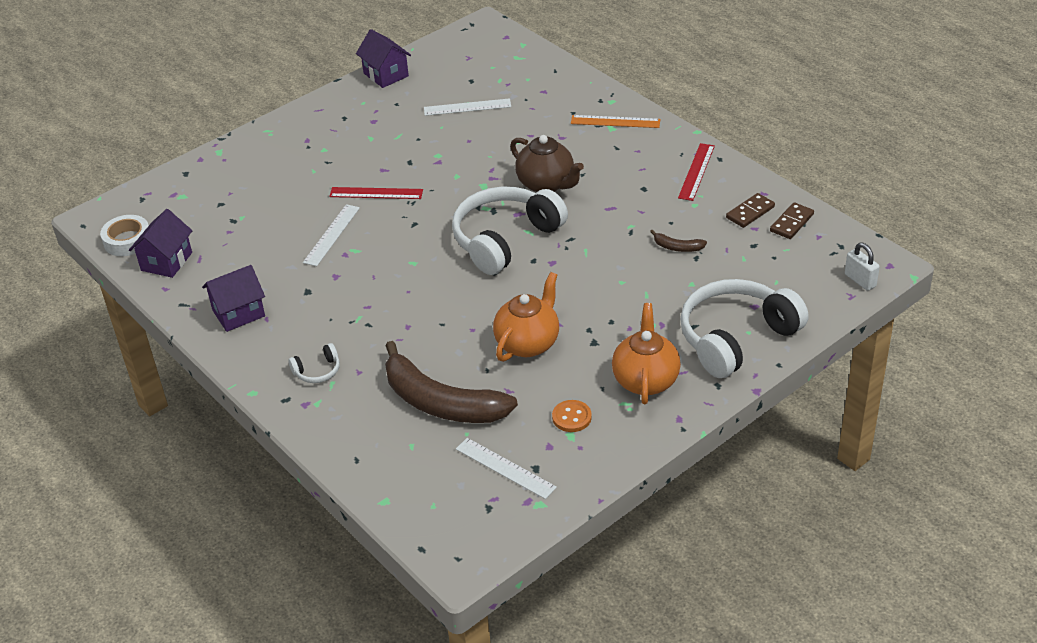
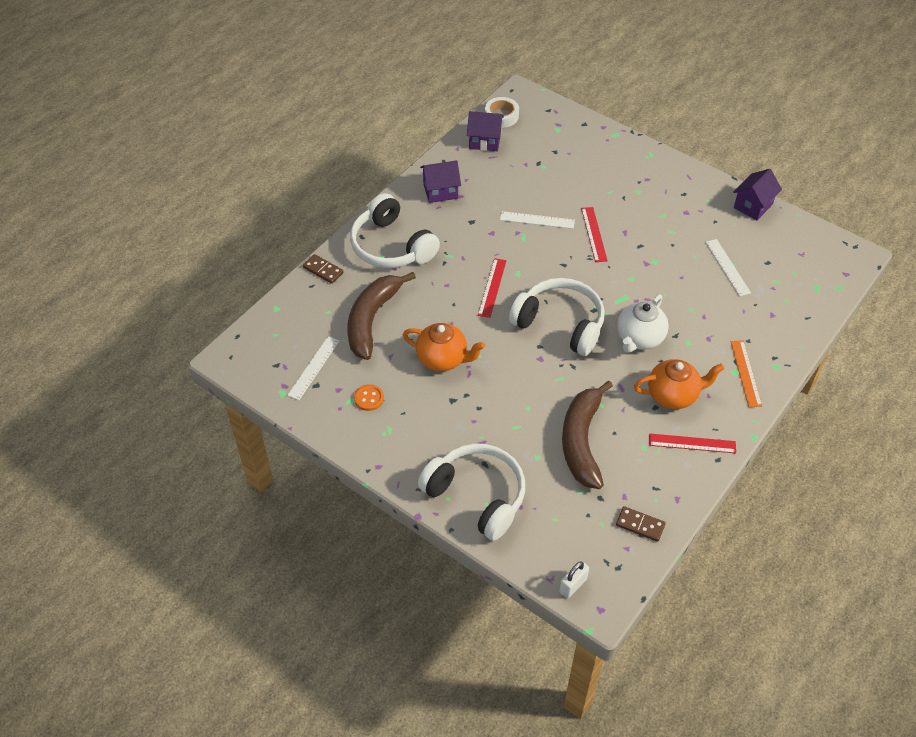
camera: 75 degrees right, 10 degrees up
purple house [202,265,265,332] -> purple house turned 60 degrees counterclockwise [420,160,461,203]
white headphones [288,343,340,383] -> white headphones [350,193,440,268], size x2.42
brown teapot [510,135,584,192] -> white teapot [617,294,669,353]
orange teapot [612,303,681,404] -> orange teapot moved to [634,359,724,409]
brown banana [650,230,707,252] -> brown banana [562,381,613,489], size x2.50
brown domino [726,193,775,228] -> brown domino moved to [303,254,344,284]
none -> red ruler [478,258,506,318]

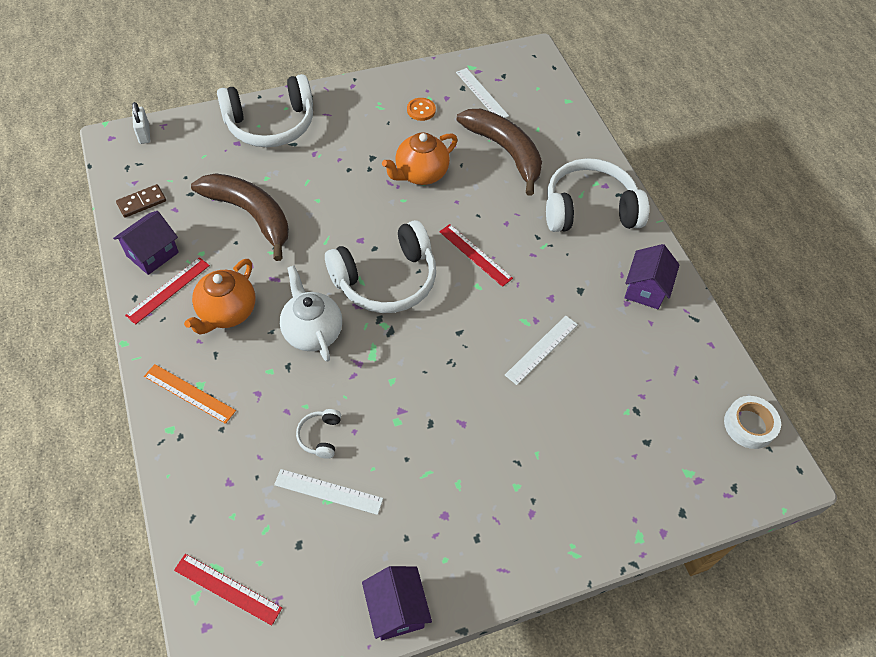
camera: 120 degrees right, 5 degrees up
brown domino [303,254,344,284] -> none
purple house [467,111,504,151] -> purple house moved to [113,211,179,275]
red ruler [581,207,608,262] -> red ruler moved to [174,554,282,626]
none -> white headphones [296,409,341,459]

